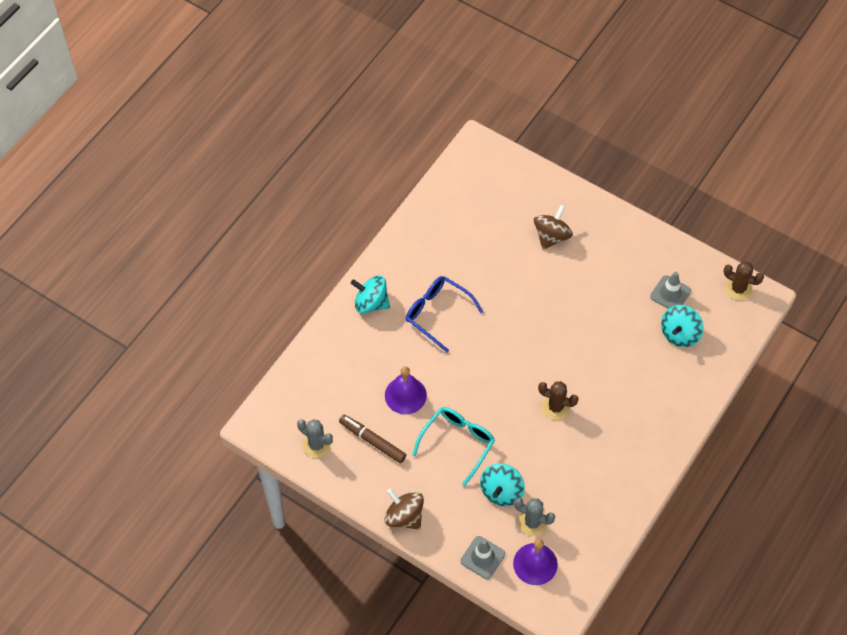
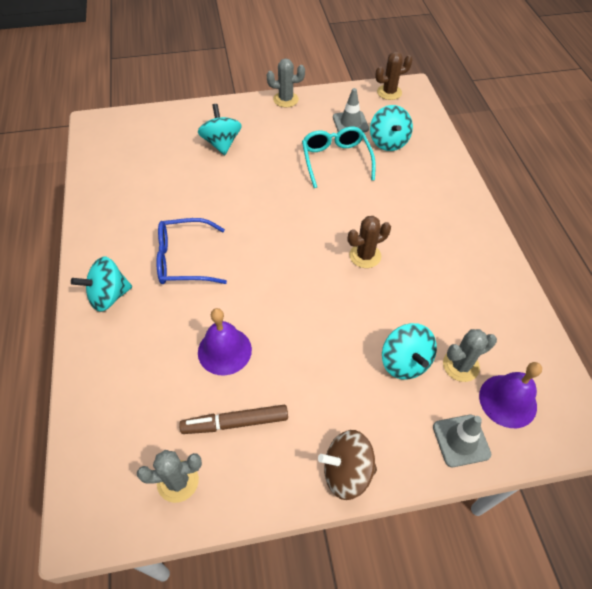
camera: 45 degrees left, 5 degrees down
turquoise glasses [412,407,495,487] -> turquoise glasses moved to [302,127,376,188]
brown spinning top [534,205,573,250] -> turquoise spinning top [198,104,242,155]
none -> grey cactus [267,58,305,107]

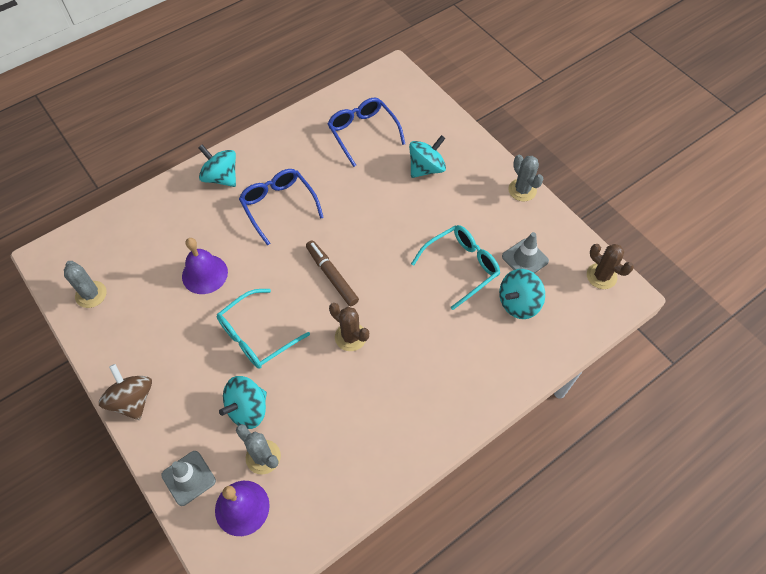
camera: 65 degrees right, 5 degrees up
brown marker [179,405,288,434] -> brown marker moved to [306,240,359,306]
none -> turquoise glasses [217,289,310,369]
none -> blue glasses [328,98,405,167]

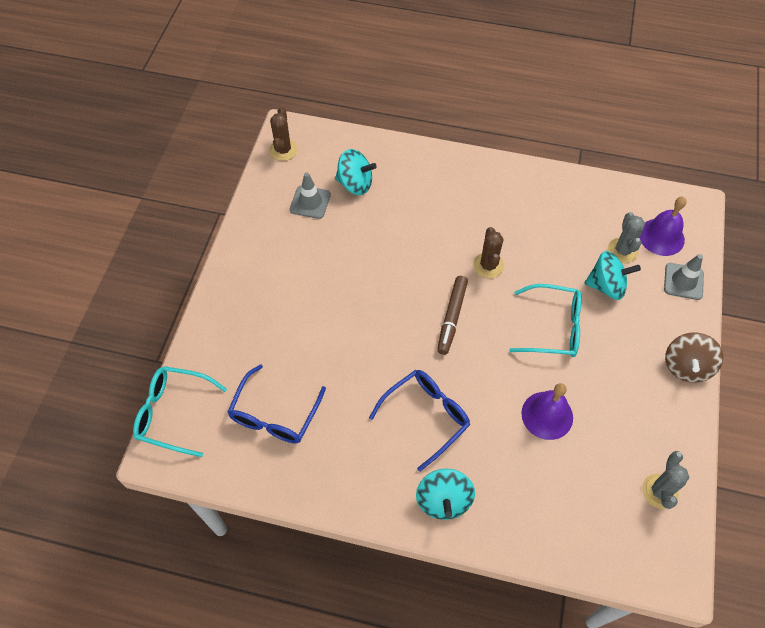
camera: 130 degrees left, 0 degrees up
blue glasses [239,169,324,246] -> blue glasses turned 150 degrees counterclockwise [369,370,470,471]
turquoise spinning top [409,135,446,178] -> none
turquoise glasses [411,225,500,310] -> turquoise glasses moved to [133,366,227,457]
grey cactus [508,155,543,201] -> none

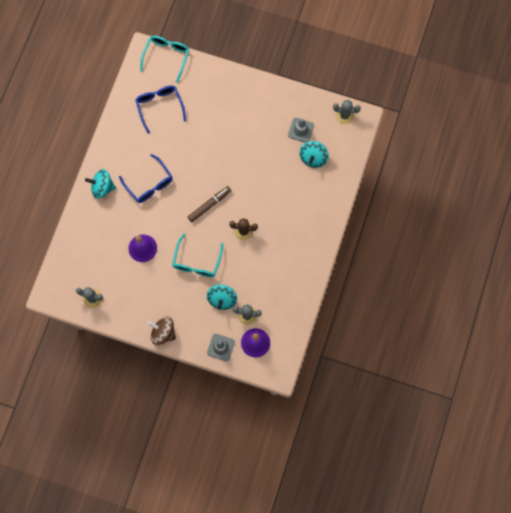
camera: 95 degrees right, 15 degrees up
blue glasses [227,364,326,443] -> blue glasses turned 45 degrees clockwise [135,86,186,134]
brown cactus [269,107,298,161] -> grey cactus [333,100,361,124]
brown marker [437,276,468,355] -> brown marker turned 120 degrees clockwise [188,186,231,222]

